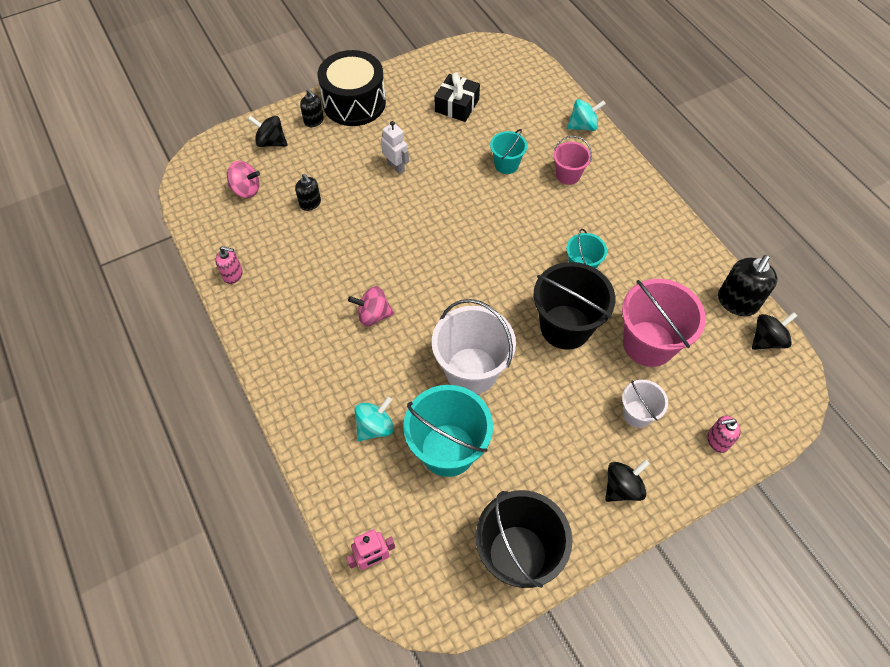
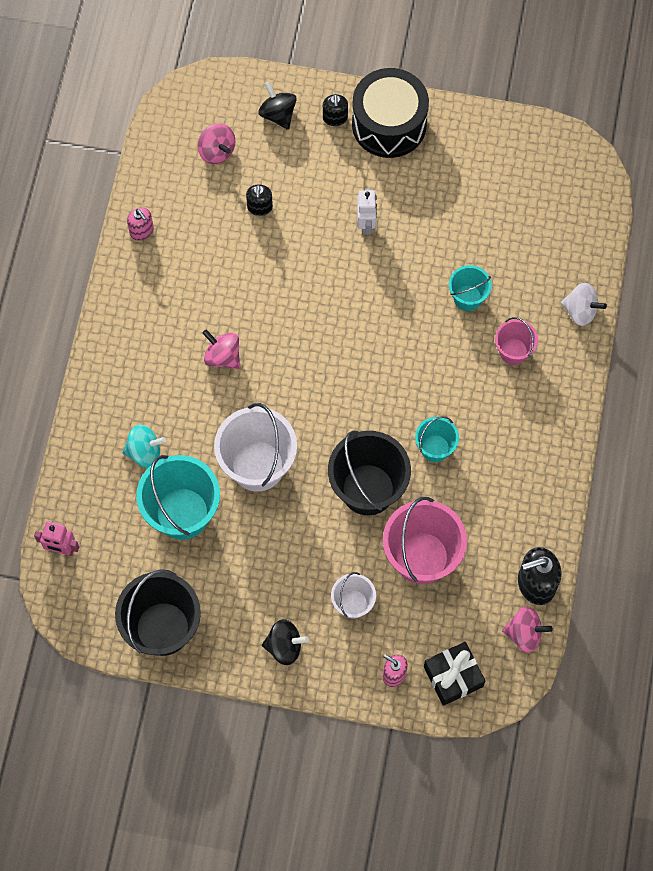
camera: 40 degrees right, 10 degrees up
black gift [435,72,480,122] -> black gift moved to [424,642,485,706]
turquoise spinning top [567,99,606,131] -> white spinning top [561,283,607,326]
black spinning top [752,312,797,350] -> pink spinning top [502,607,553,653]

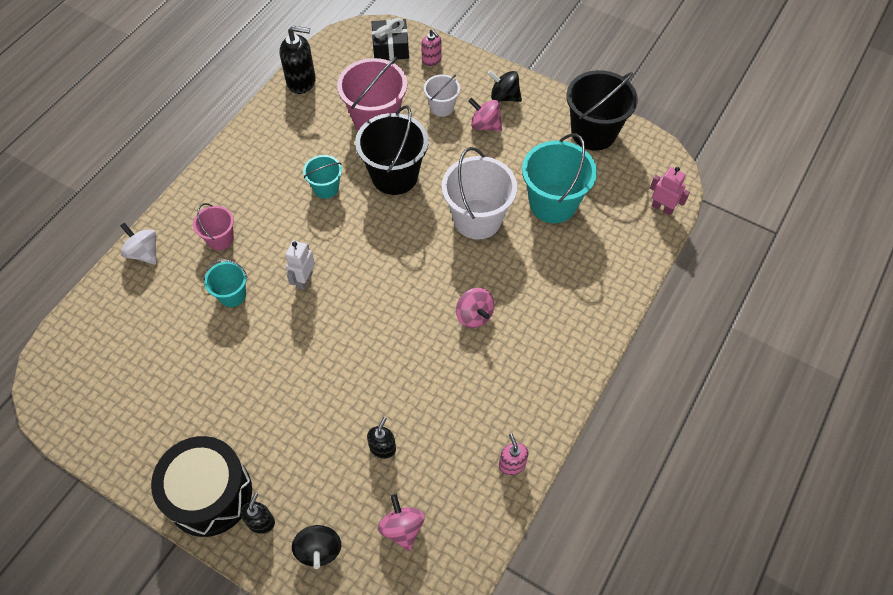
camera: 160 degrees left, 10 degrees down
turquoise spinning top [122,425,166,468] -> none
white robot [357,189,377,235] -> white robot moved to [286,241,315,290]
pink spinning top [502,607,553,653] -> pink spinning top moved to [468,98,502,132]

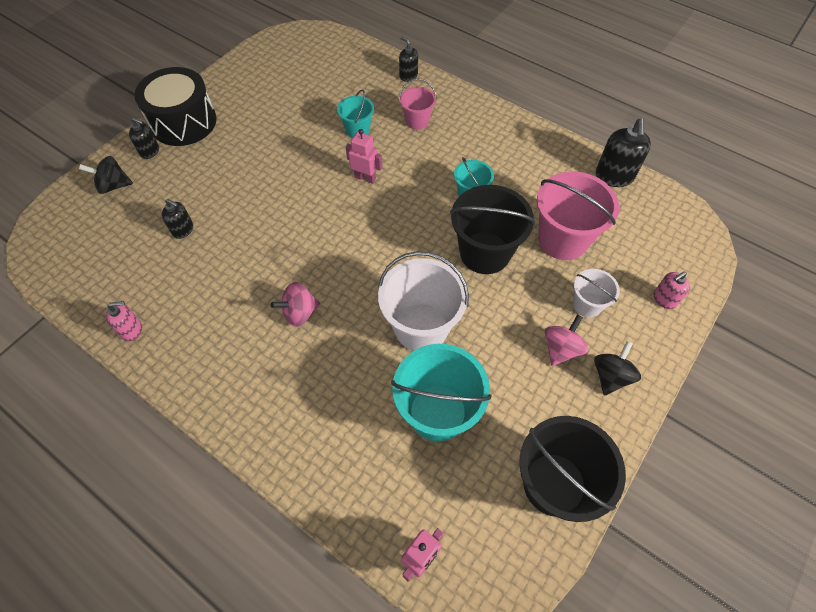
camera: 95 degrees right, 0 degrees up
white spinning top [120,223,157,264] -> black soap dispenser [399,36,418,82]
white robot [286,241,315,290] -> pink robot [346,129,383,184]
black gift [372,18,409,60] -> none
pink spinning top [378,494,425,551] -> none

